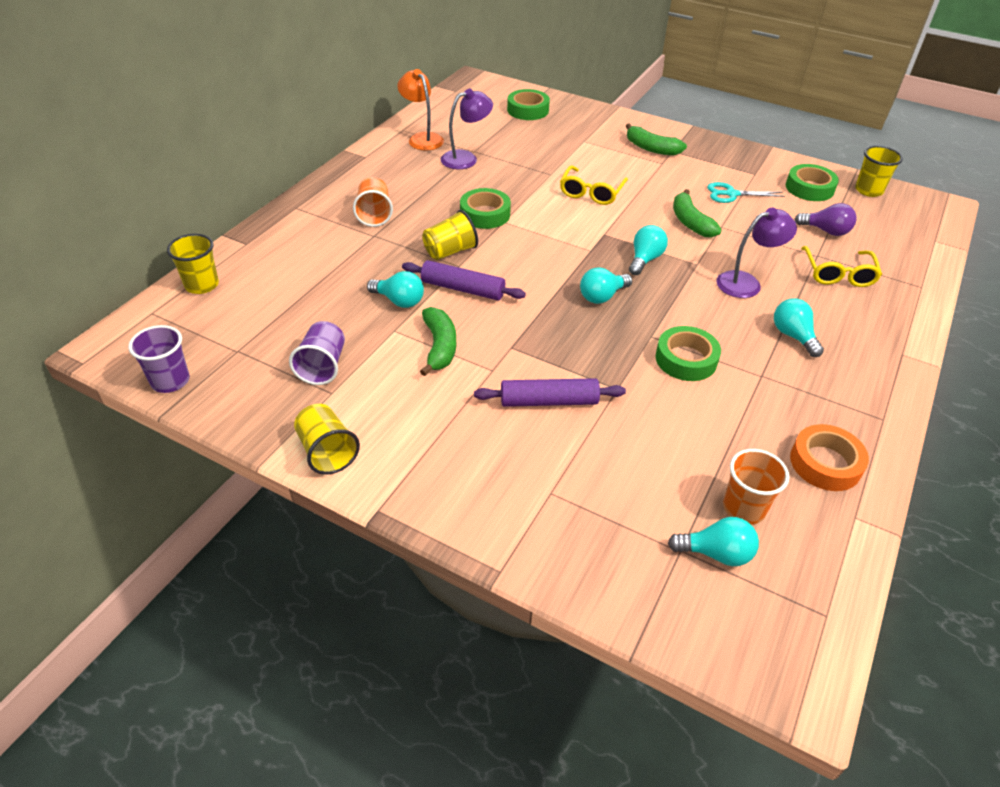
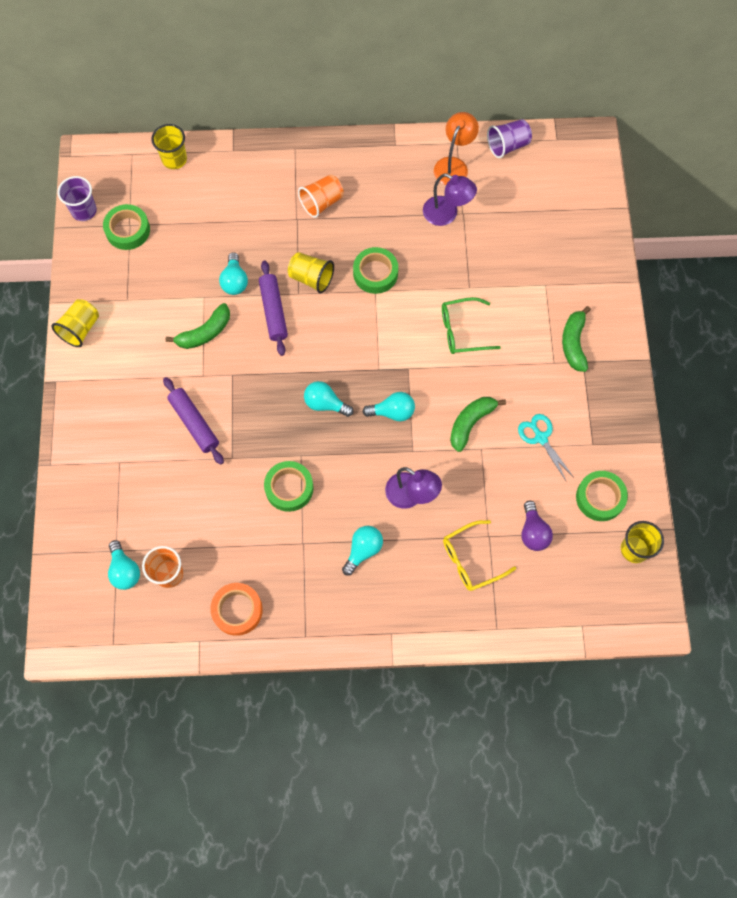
camera: 60 degrees right, 25 degrees up
purple cup [289,321,345,385] -> purple cup moved to [487,119,532,158]
green tape [507,89,550,120] -> green tape moved to [103,204,150,250]
yellow glasses [560,165,628,205] -> green glasses [442,297,501,354]

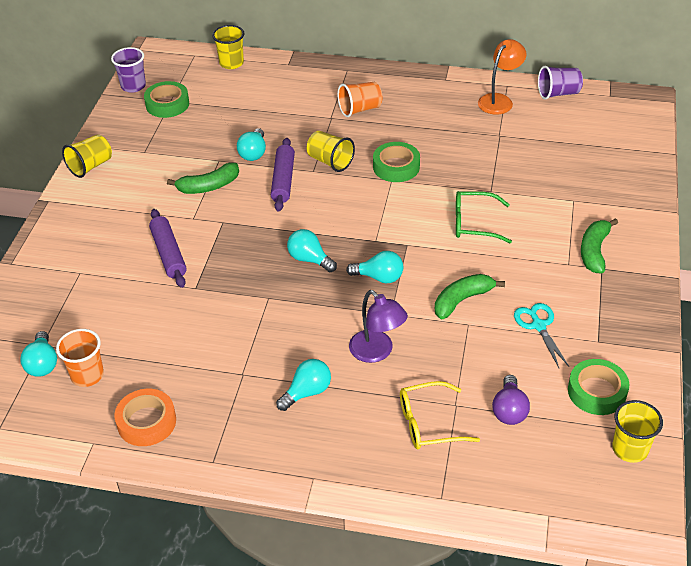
camera: 15 degrees right, 25 degrees down
green tape [264,461,313,512] -> none
purple lamp [423,173,477,226] -> none

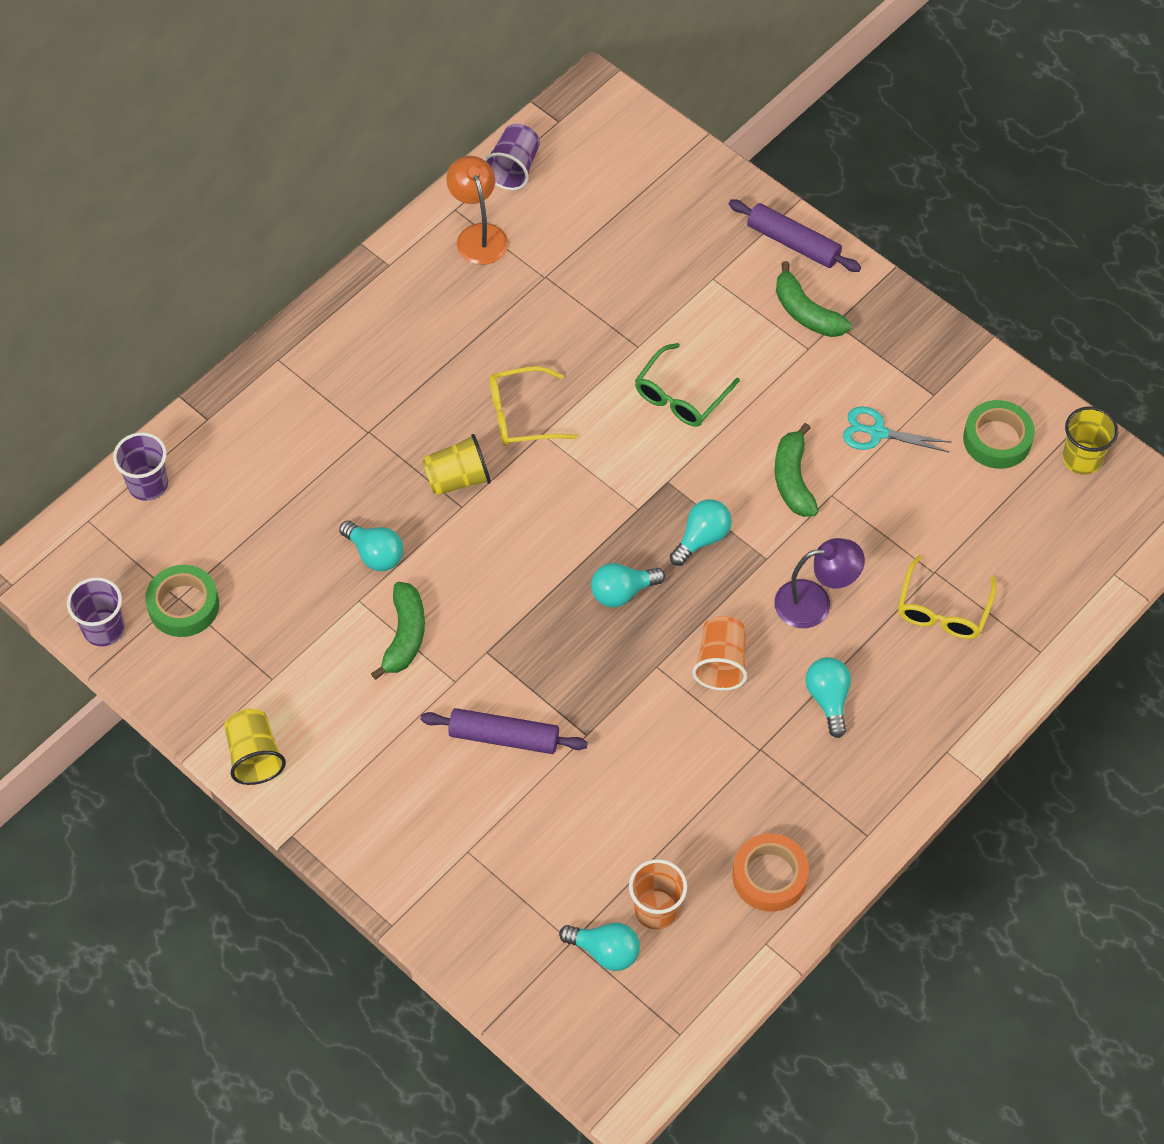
camera: 60 degrees left, 15 degrees up
yellow cup [212,25,244,69] -> purple cup [113,432,168,501]
purple rolling pin [271,138,295,212] -> purple rolling pin moved to [729,200,861,272]
orange cup [337,82,382,117] -> orange cup moved to [692,616,747,690]
green tape [373,142,420,182] -> yellow glasses [490,366,577,446]
purple light bulb [492,375,530,425] -> none

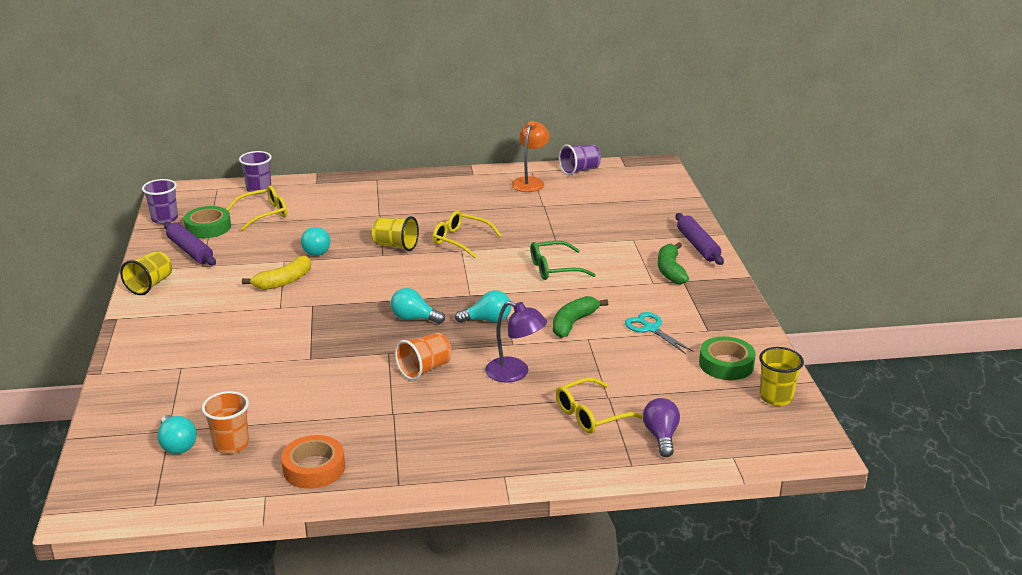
camera: 40 degrees right, 30 degrees down
green banana [371,582,425,680] -> yellow banana [242,255,311,290]
purple rolling pin [420,708,588,754] -> purple rolling pin moved to [164,222,216,266]
turquoise light bulb [806,657,851,738] -> none
none -> yellow glasses [226,186,287,231]
none -> purple light bulb [643,398,680,457]

